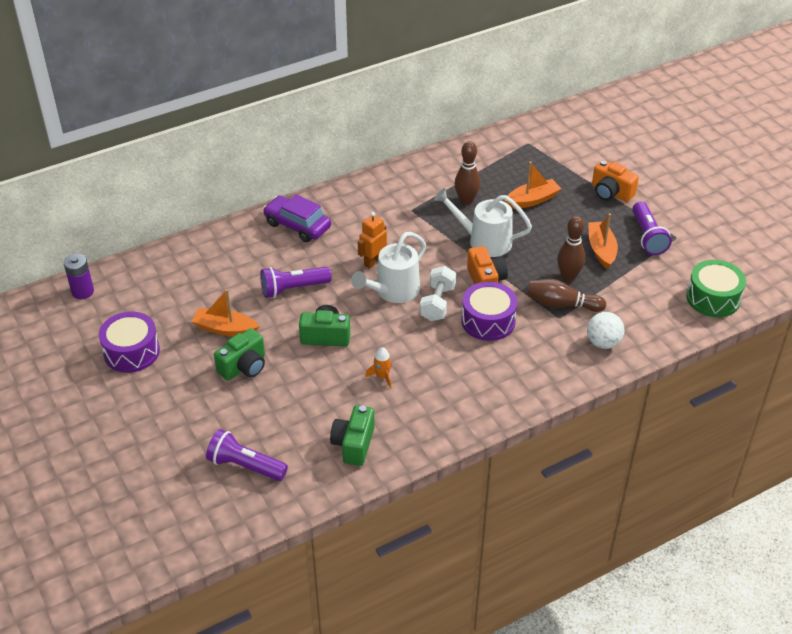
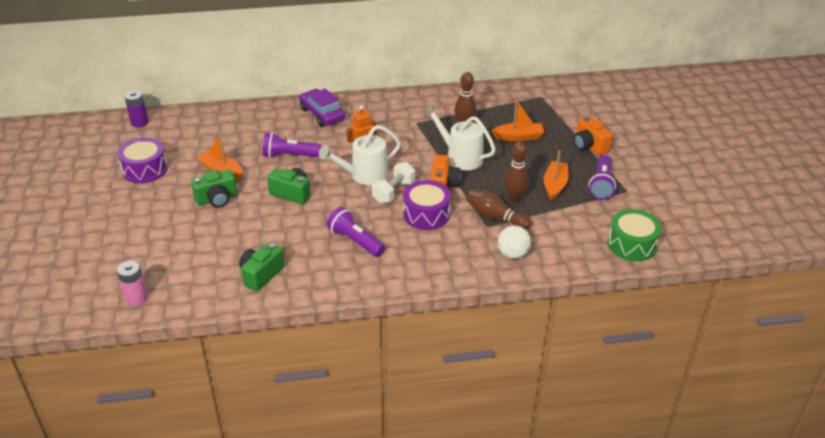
camera: 20 degrees right, 5 degrees down
purple flashlight [206,429,288,481] -> purple flashlight moved to [327,207,385,257]
orange rocket [365,347,392,389] -> none
none -> pink battery [117,261,148,306]

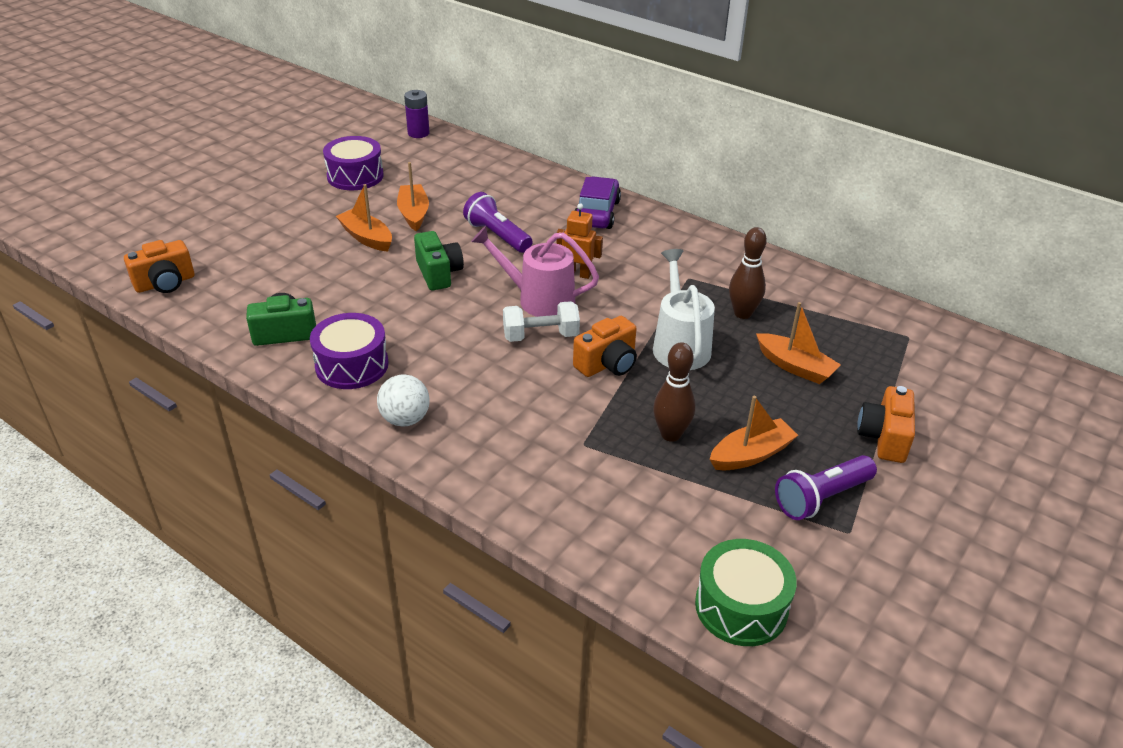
camera: 45 degrees right, 0 degrees up
pink battery [117,261,148,306] -> orange camera [124,240,194,293]
green camera [191,170,237,208] -> orange boat [336,184,392,252]
white watering can [319,125,401,185] -> pink watering can [471,226,599,317]
purple flashlight [327,207,385,257] -> none
purple drum [403,180,451,230] -> purple drum moved to [310,313,389,389]
brown bowling pin [466,190,531,230] -> none
white ball [498,225,531,259] -> white ball moved to [377,375,429,427]

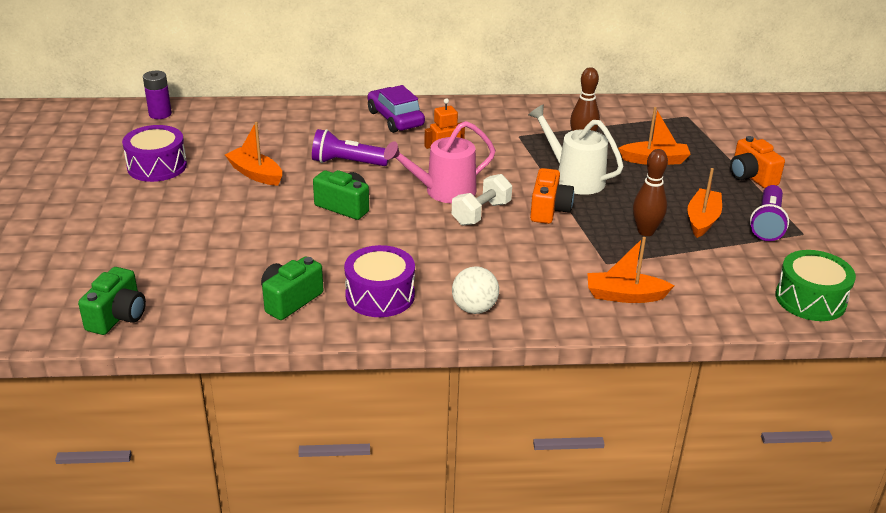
camera: 40 degrees left, 5 degrees down
orange camera [124,240,194,293] -> green camera [78,267,146,335]
orange boat [336,184,392,252] -> orange boat moved to [587,237,674,303]

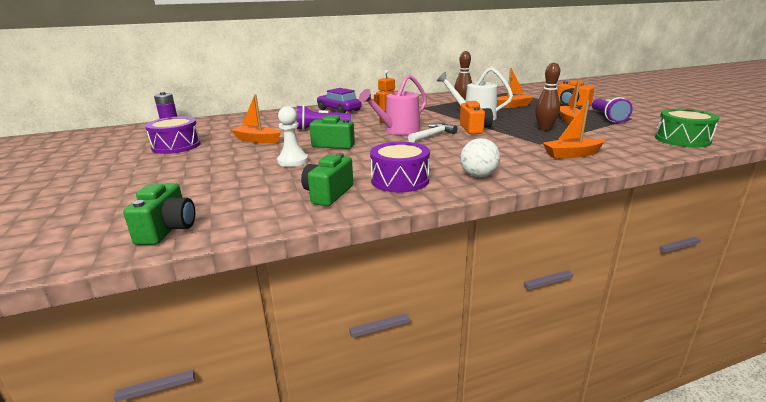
camera: 15 degrees left, 10 degrees down
white dumbbell [452,174,512,226] -> white hammer [408,123,458,143]
none -> white pawn [277,106,308,167]

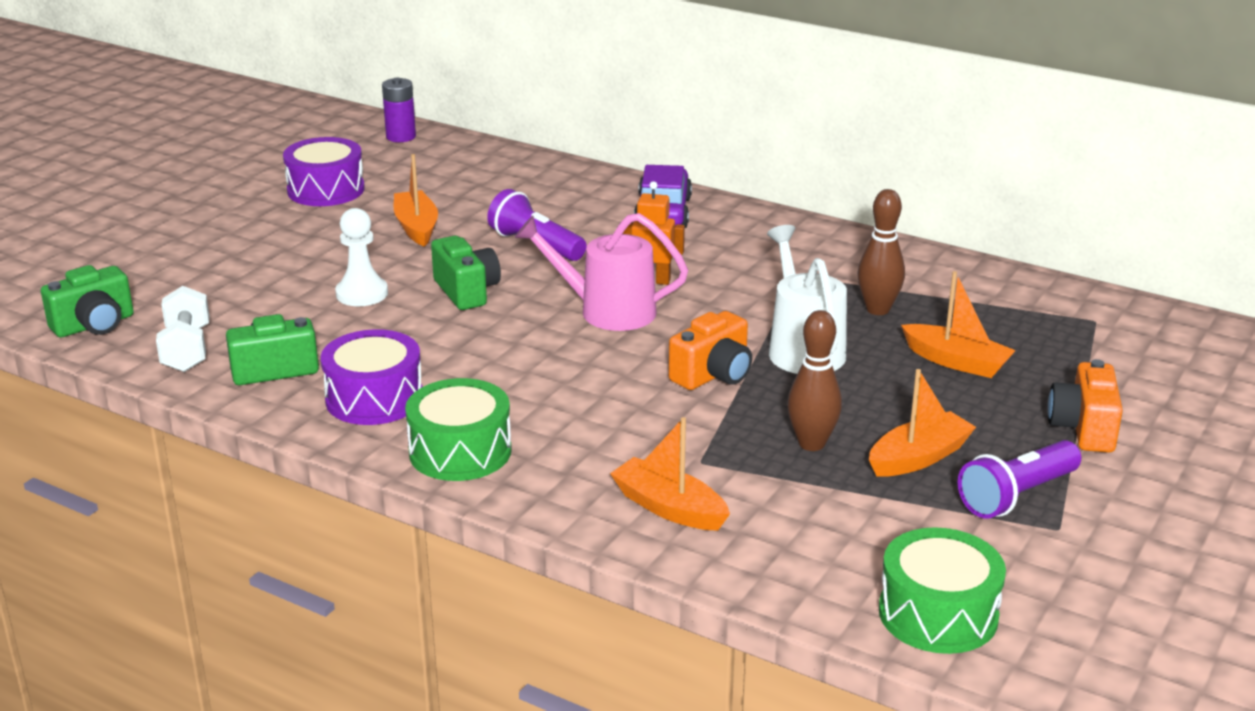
camera: 50 degrees right, 5 degrees up
white hammer [408,123,458,143] -> none
white ball [460,138,500,177] -> green drum [405,378,512,481]
none -> white dumbbell [156,286,210,372]

